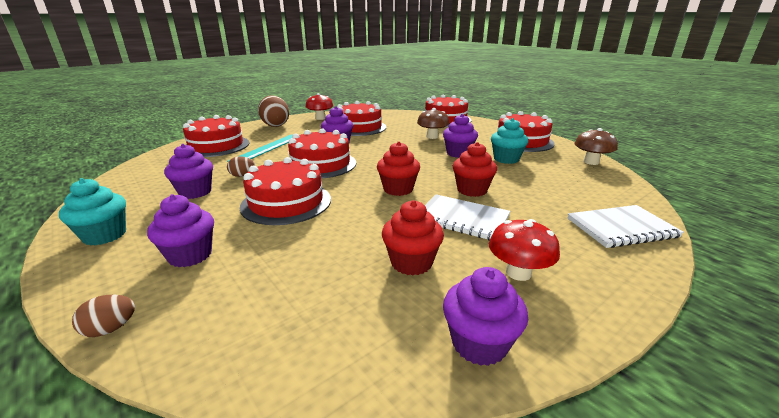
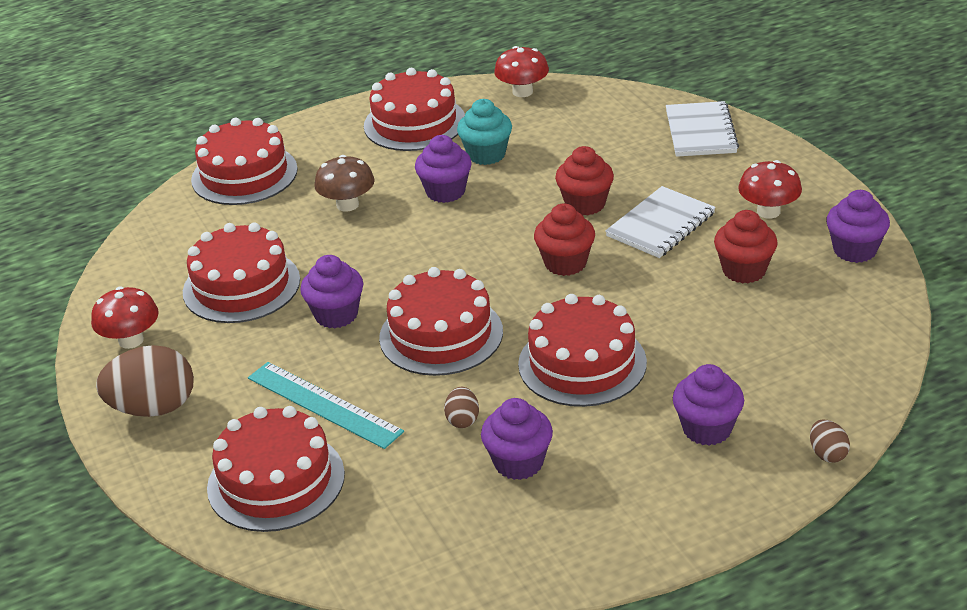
camera: 75 degrees left, 10 degrees up
turquoise cupcake [59,178,126,245] -> none
brown mushroom [574,128,618,165] -> red mushroom [494,46,549,97]

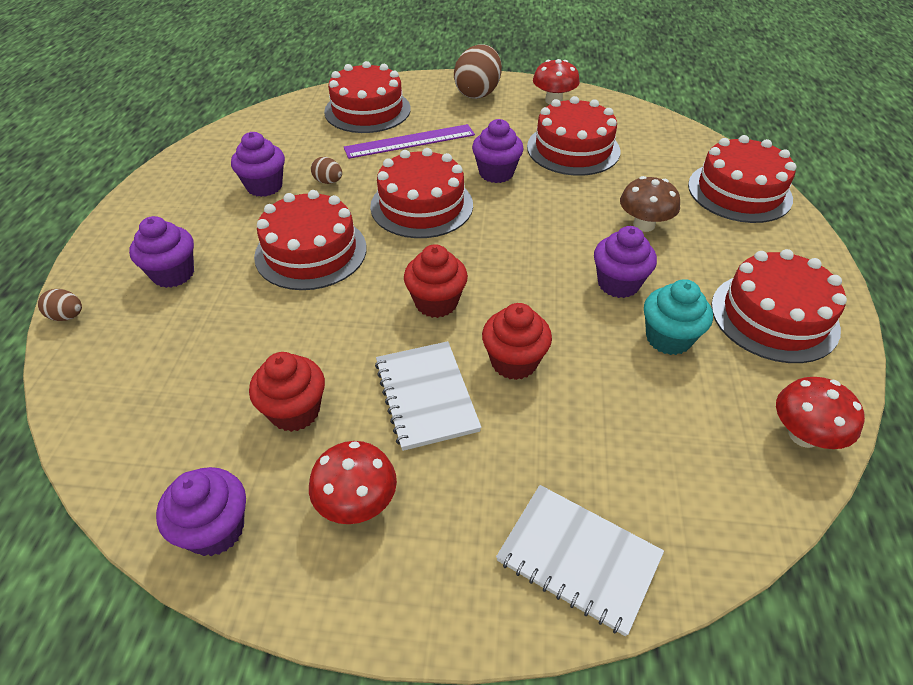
camera: 120 degrees right, 10 degrees up
turquoise ruler [248,362,404,449] -> purple ruler [344,124,475,159]

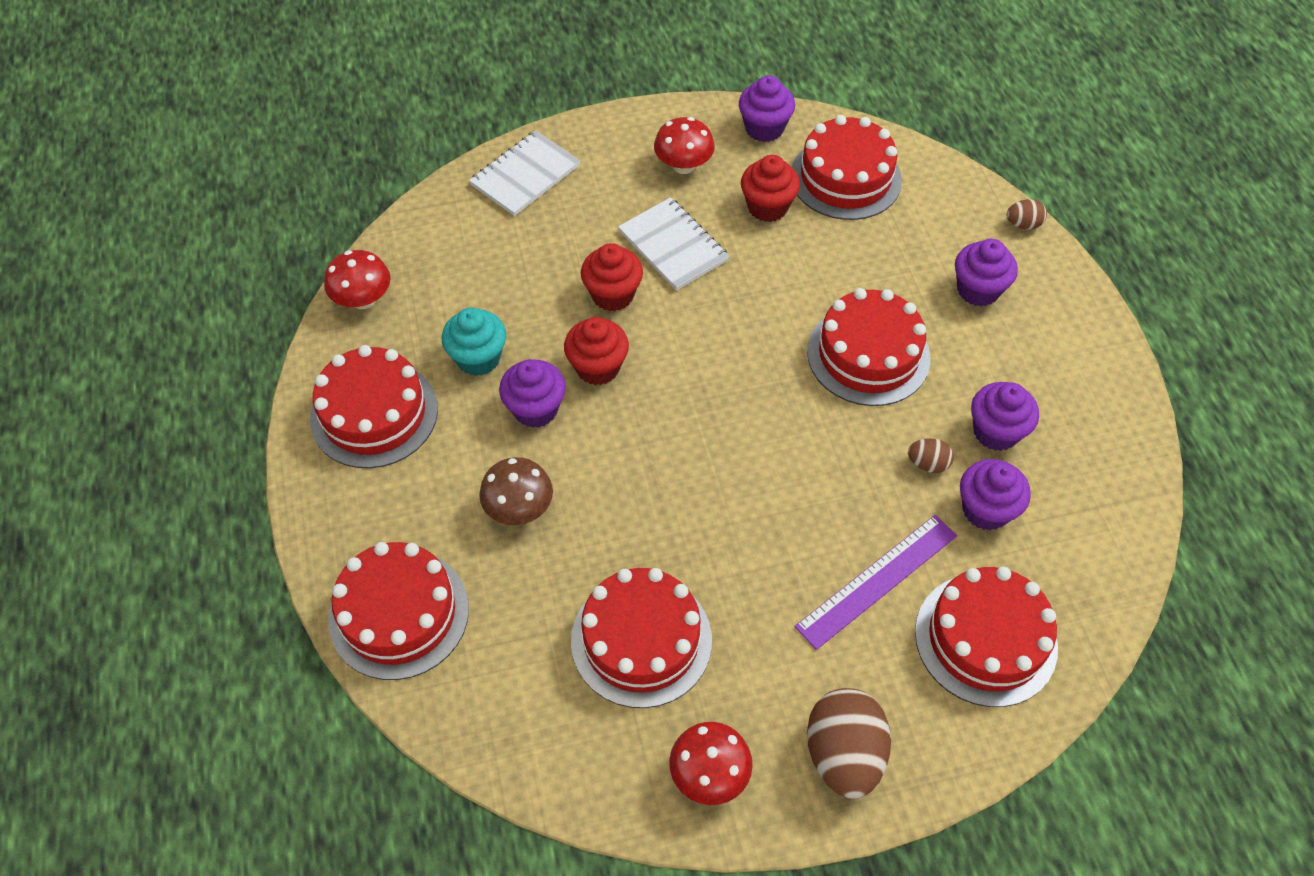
camera: 160 degrees right, 10 degrees up
red cake [370,148,473,238] -> red cake moved to [792,115,902,220]
red cupcake [404,244,468,318] -> red cupcake moved to [564,317,629,385]
purple cupcake [472,119,524,183] -> purple cupcake moved to [960,459,1031,530]
white notebook [496,485,664,636] -> white notebook turned 60 degrees counterclockwise [469,130,580,216]

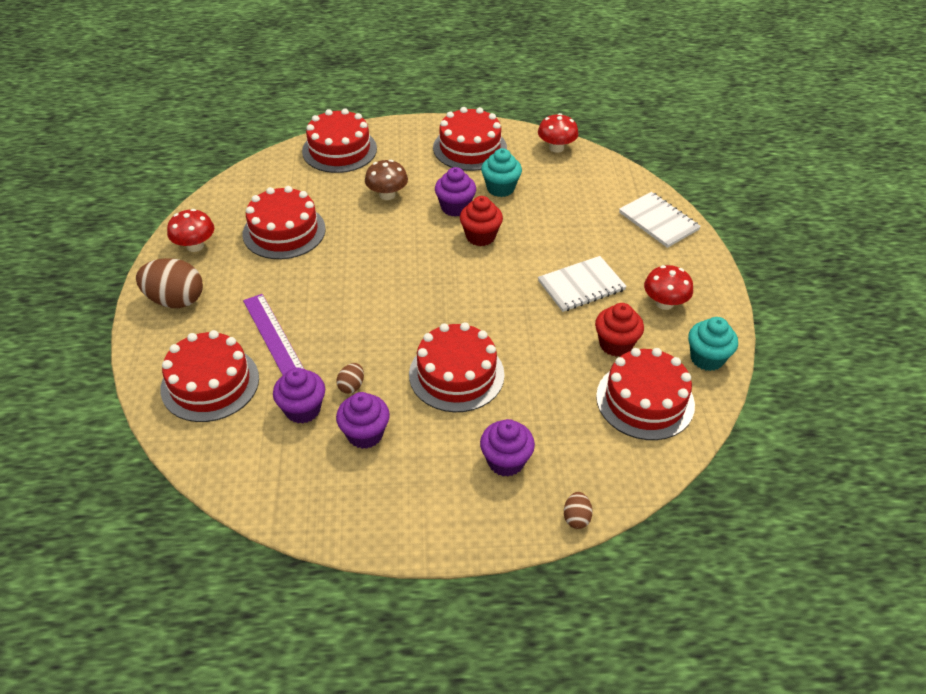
camera: 100 degrees right, 10 degrees down
red cupcake [581,243,643,311] -> none
purple cupcake [739,75,795,142] -> turquoise cupcake [688,317,738,371]

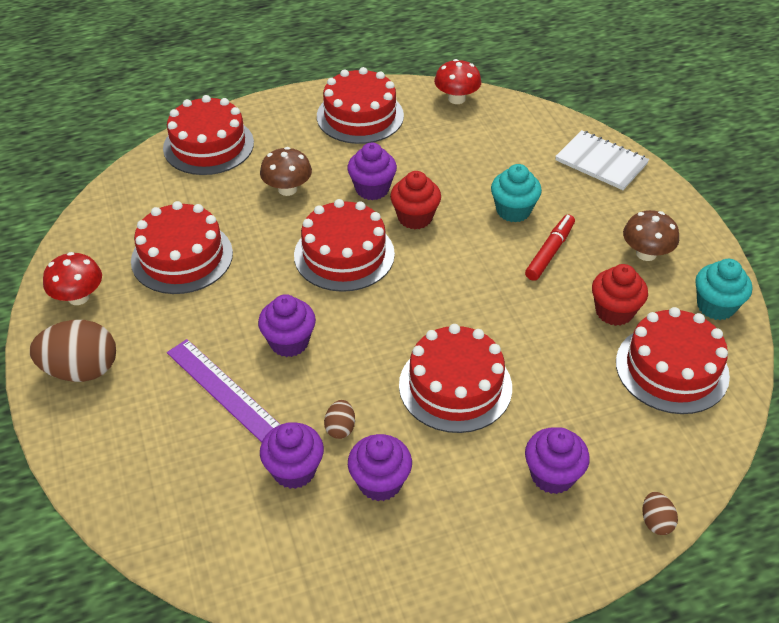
camera: 15 degrees left, 0 degrees up
red cake [160,330,259,422] -> red cake moved to [294,199,395,292]
turquoise cupcake [481,148,522,197] -> turquoise cupcake moved to [491,164,542,223]
white notebook [538,256,627,312] -> red marker [525,214,575,281]
red mushroom [644,265,693,310] -> brown mushroom [623,210,679,261]
none -> purple cupcake [258,294,316,357]

